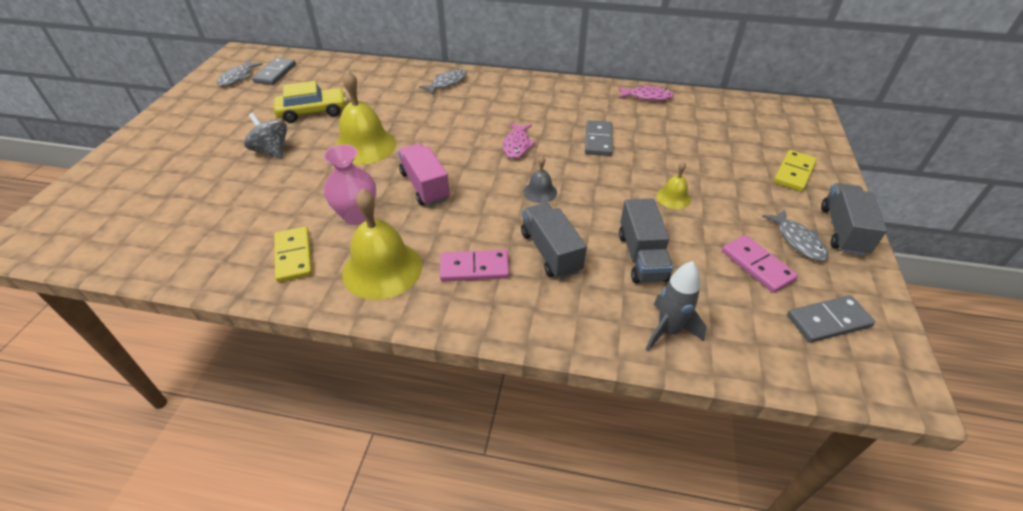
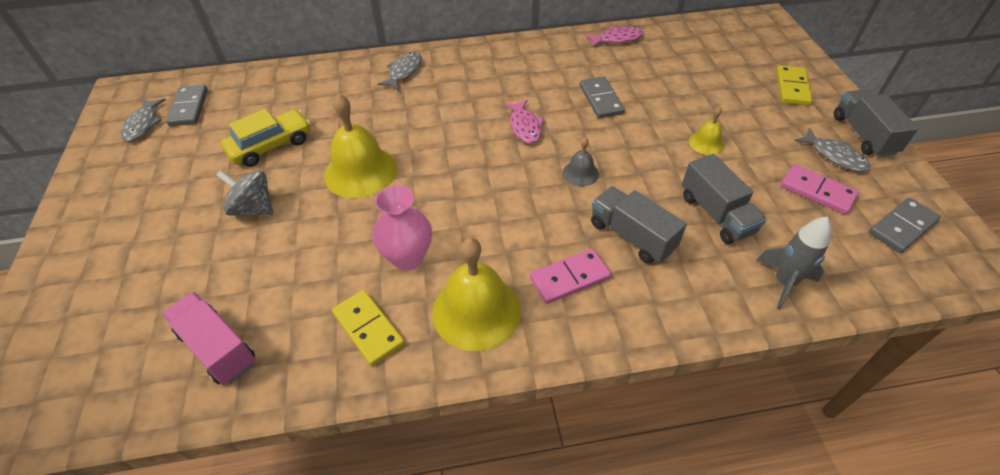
camera: 20 degrees left, 5 degrees up
pink truck [398,143,450,206] -> pink truck moved to [162,292,256,385]

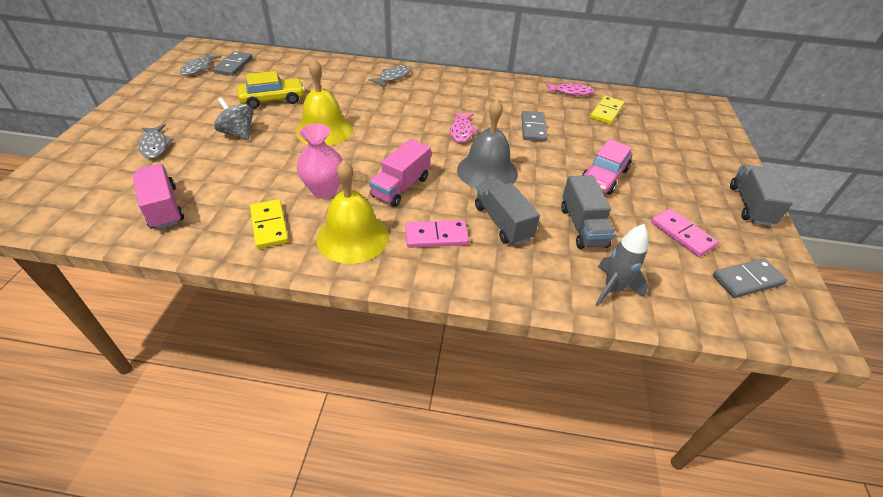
camera: 15 degrees right, 5 degrees down
grey bell [563,137,599,187] -> grey bell [457,99,518,189], size x2.02
yellow bell [689,107,725,155] -> pink car [581,139,632,195]
yellow domino [776,65,813,106] -> yellow domino moved to [590,96,624,125]
grey fish [795,128,870,172] -> grey fish moved to [139,124,173,159]
none -> pink truck [369,139,431,207]

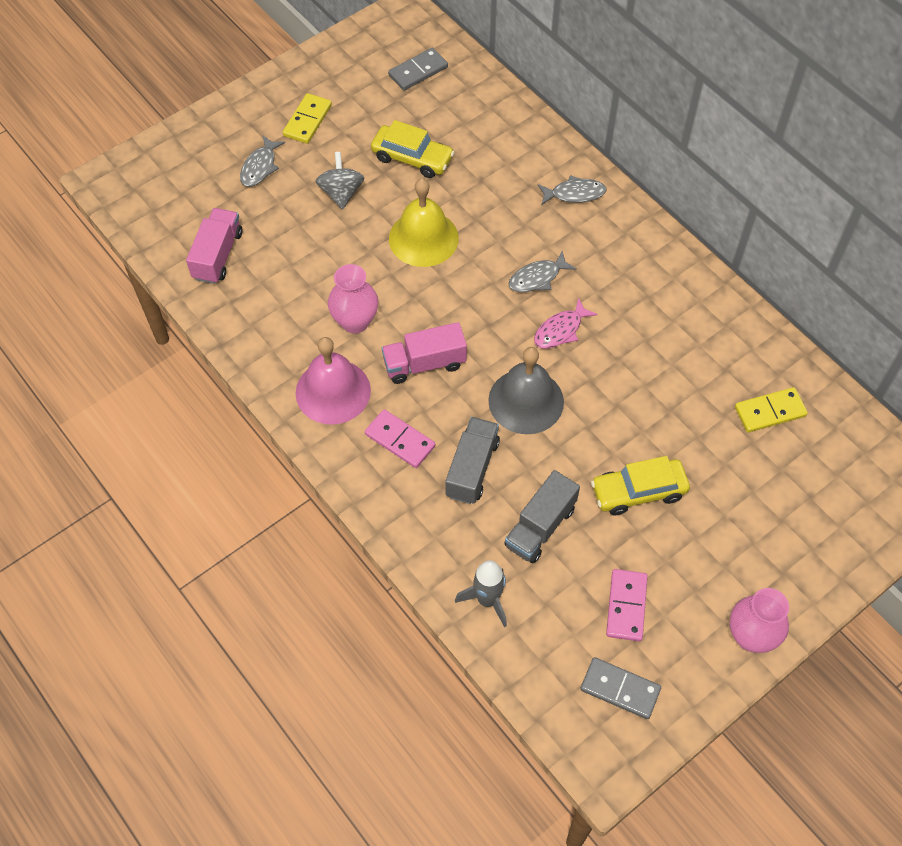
camera: 45 degrees right, 15 degrees up
grey fish [180,53,221,75] -> grey fish moved to [509,251,577,292]
yellow domino [250,199,289,249] -> yellow domino moved to [283,93,332,144]
yellow bell [317,160,389,264] -> pink bell [295,337,371,425]
grey domino [521,111,548,142] -> none
pink fish [546,82,595,96] -> none
pink car [581,139,632,195] -> yellow car [591,456,690,515]
grey truck [730,165,793,226] -> pink vase [730,588,789,653]

